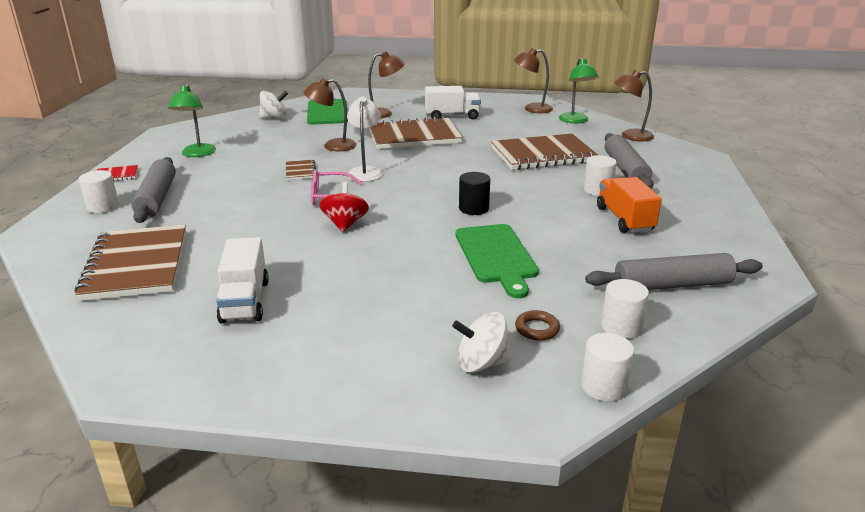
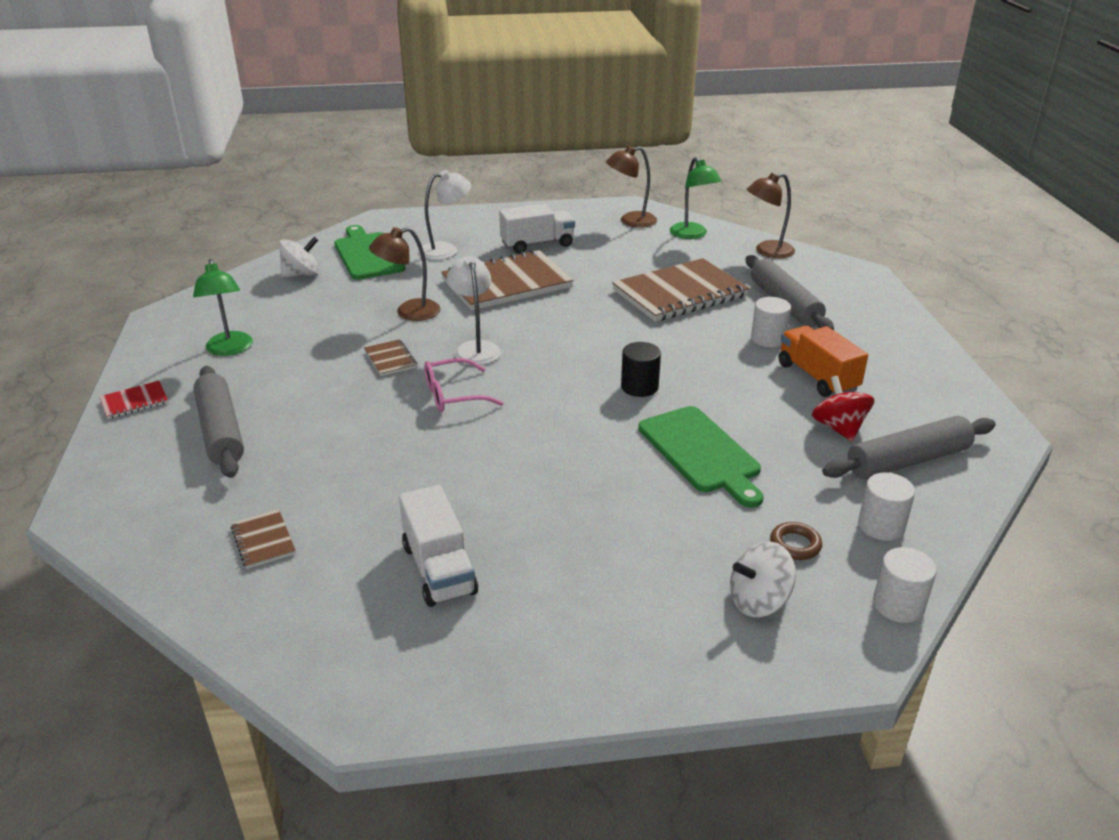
camera: 15 degrees left, 5 degrees up
brown notebook [75,225,186,301] -> brown notebook [231,509,296,569], size x0.43
white cylinder [79,170,119,213] -> none
red spinning top [319,182,369,232] -> red spinning top moved to [812,376,875,441]
brown lamp [368,51,404,118] -> white lamp [419,170,471,260]

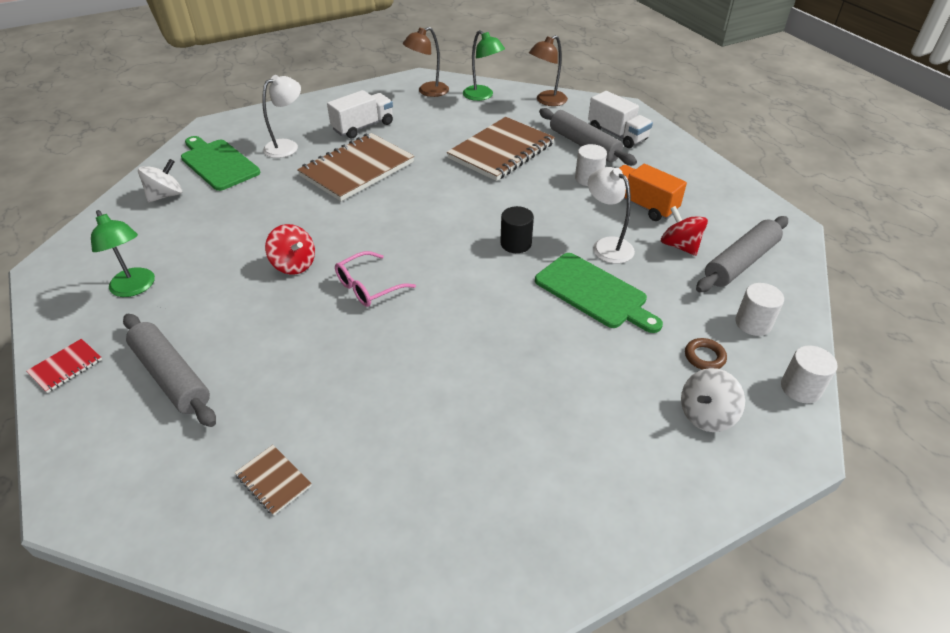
camera: 20 degrees left, 10 degrees up
brown notebook [364,339,417,376] -> red spinning top [265,224,315,275]
brown lamp [369,227,441,321] -> none
white truck [399,485,478,607] -> white truck moved to [588,91,653,148]
white lamp [447,256,501,365] -> white lamp moved to [588,167,635,264]

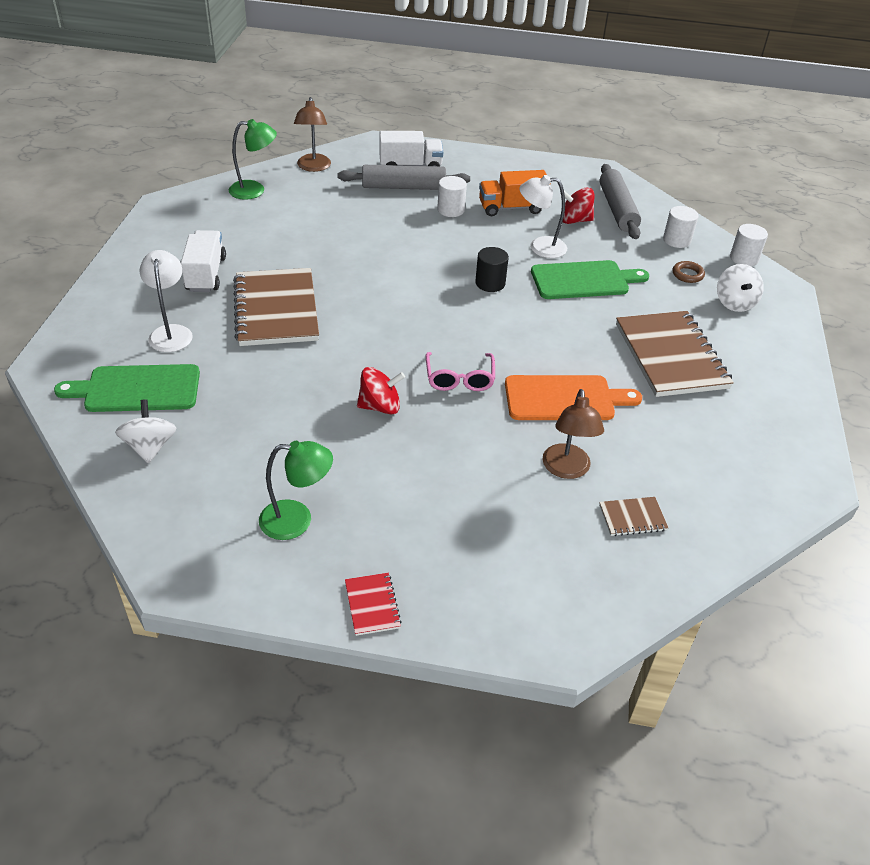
camera: 55 degrees left, 0 degrees up
grey rolling pin [123,314,216,427] -> none
brown lamp [403,27,449,97] -> brown lamp moved to [543,389,604,479]
brown notebook [447,117,555,181] -> brown notebook moved to [616,311,734,397]
none -> orange cutting board [505,375,642,420]

